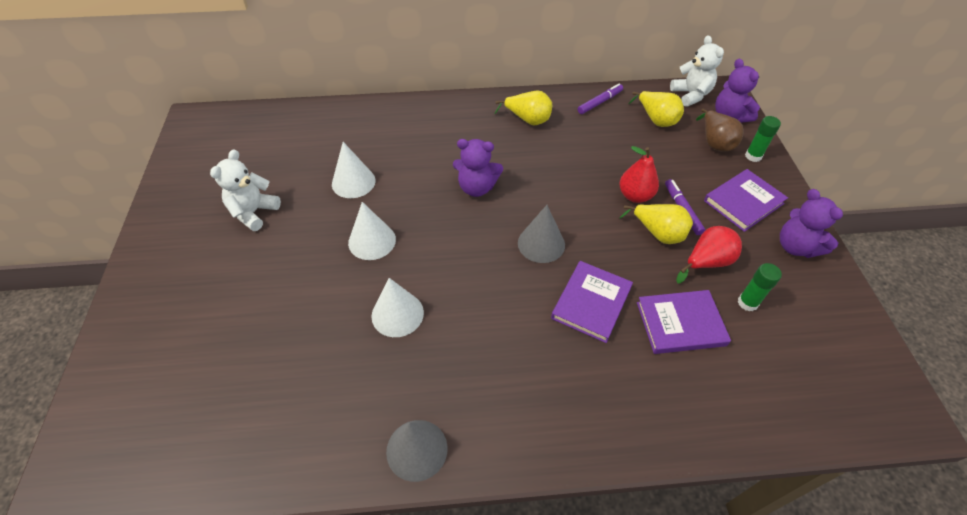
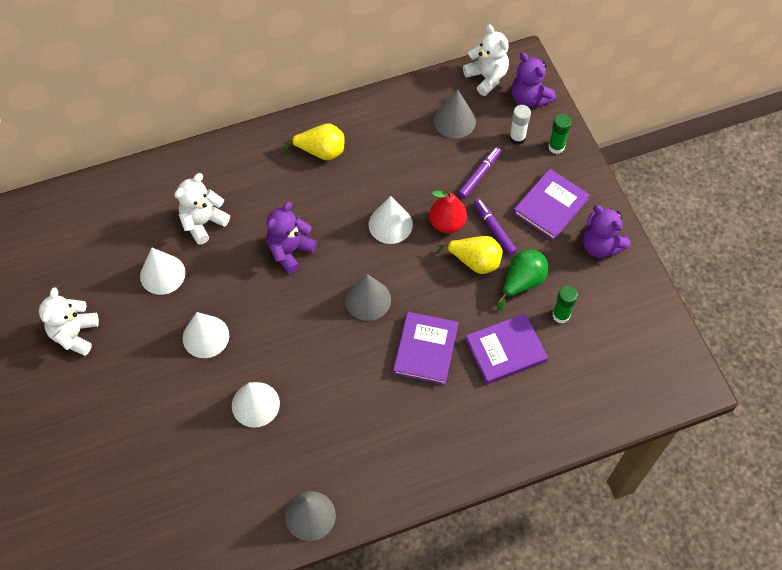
camera: 15 degrees left, 10 degrees up
purple teddy bear [453,139,503,197] -> purple teddy bear turned 135 degrees clockwise [266,202,317,274]
purple marker [578,84,623,114] -> purple marker moved to [458,147,501,199]
yellow pear [628,91,684,127] -> grey cone [434,90,476,139]
red pear [676,226,742,283] -> green pear [497,250,548,311]
brown pear [696,109,744,152] -> white glue stick [509,105,531,145]
none -> white teddy bear [174,173,230,245]
none -> white cone [369,196,413,244]

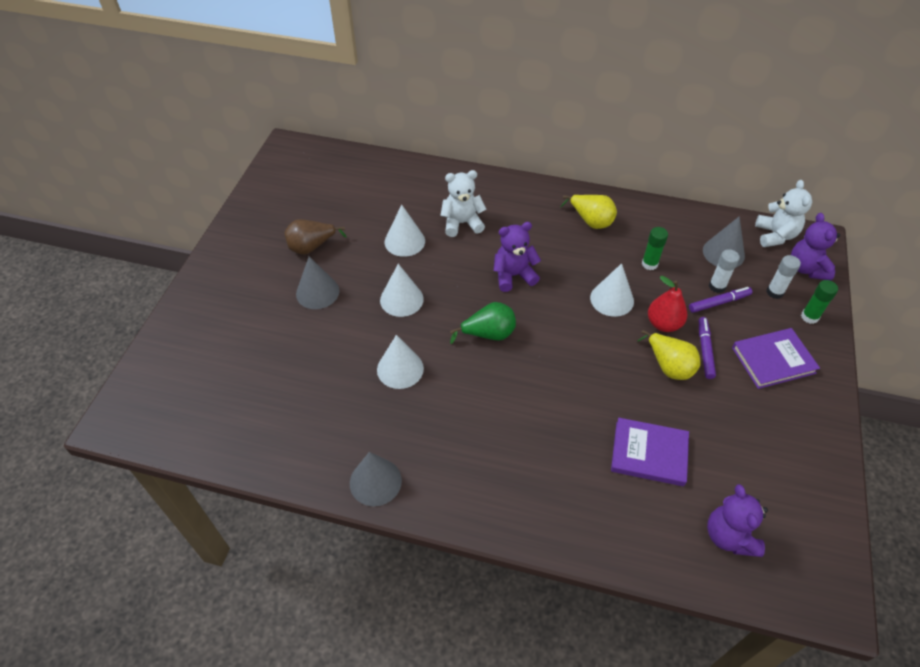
camera: 35 degrees right, 10 degrees down
white teddy bear [39,287,99,356] -> brown pear [284,219,347,255]
grey cone [345,274,391,321] -> grey cone moved to [296,257,340,309]
purple book [393,312,459,385] -> none
green pear [497,250,548,311] -> green pear moved to [450,302,516,344]
green glue stick [552,286,578,323] -> green glue stick moved to [642,227,668,270]
purple teddy bear [582,205,631,258] -> purple teddy bear moved to [707,484,768,557]
none -> white glue stick [709,249,740,293]

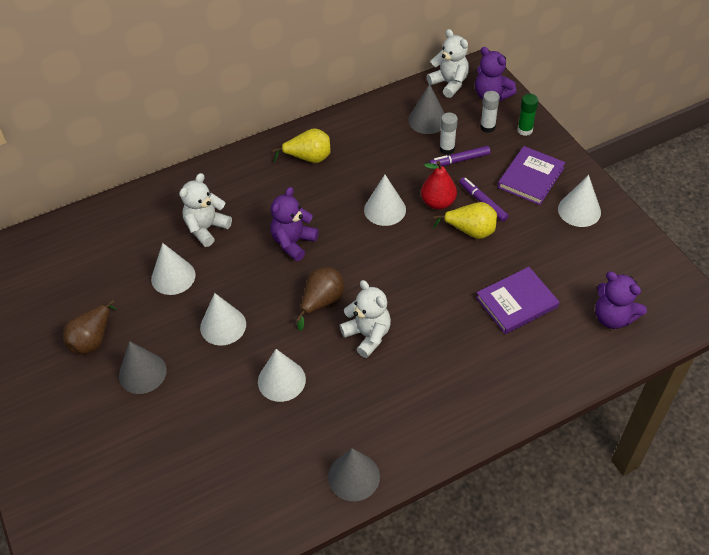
camera: 40 degrees left, 0 degrees up
green pear [450,302,516,344] -> brown pear [296,267,344,331]
green glue stick [642,227,668,270] -> none
purple marker [689,287,752,313] -> purple marker turned 135 degrees counterclockwise [429,146,490,166]
none -> white teddy bear [340,280,391,358]
none -> white cone [558,175,601,227]

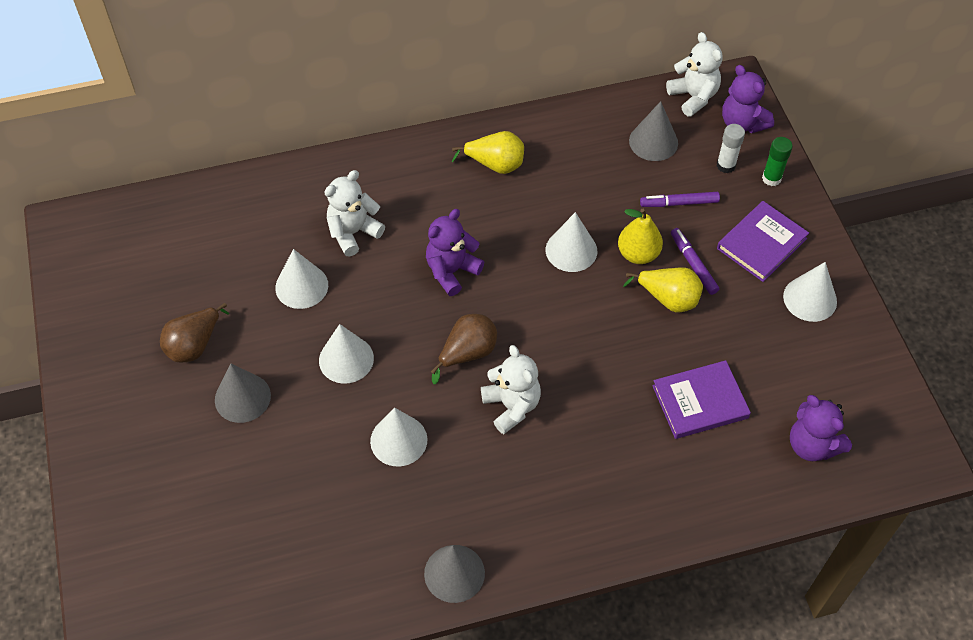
camera: 10 degrees right, 5 degrees up
red pear [421,161,457,210] -> yellow pear [618,209,663,264]
white glue stick [440,113,458,155] -> none

